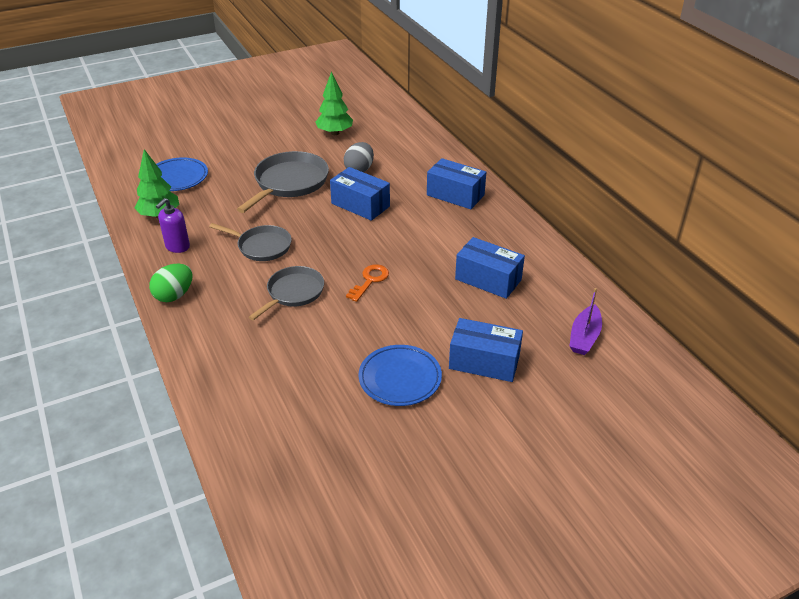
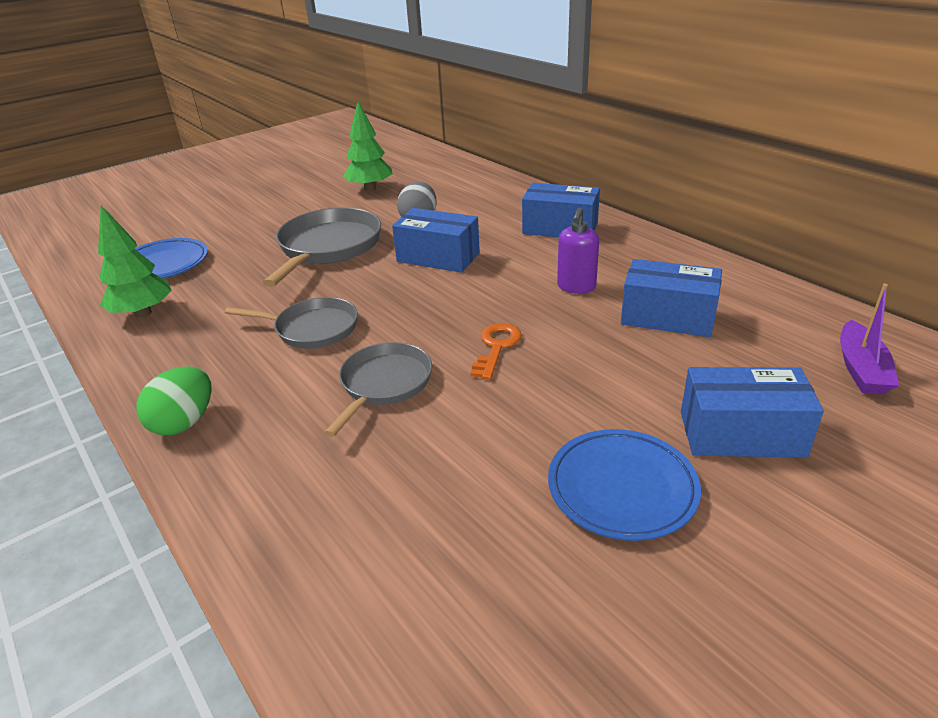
camera: 10 degrees left, 5 degrees down
purple soap dispenser [156,198,190,253] -> purple soap dispenser moved to [557,207,599,294]

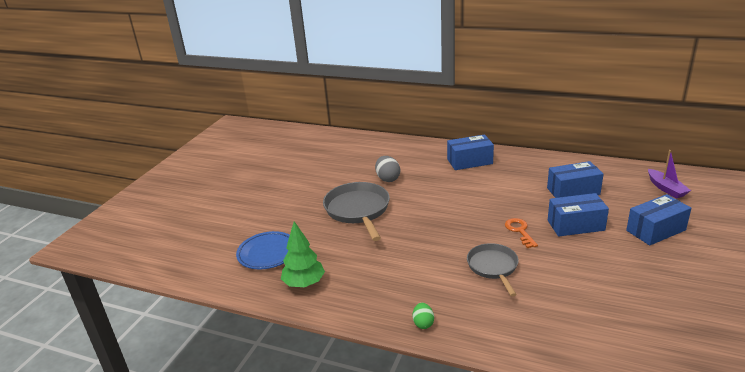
camera: 30 degrees left, 5 degrees down
green egg [136,366,212,435] -> green egg [412,303,434,329], size x0.63
grey pan [225,297,358,349] -> none
green tree [343,102,393,191] -> none
blue box [392,208,480,273] -> blue box moved to [548,193,609,236]
blue plate [548,429,701,541] -> none
purple soap dispenser [557,207,599,294] -> none

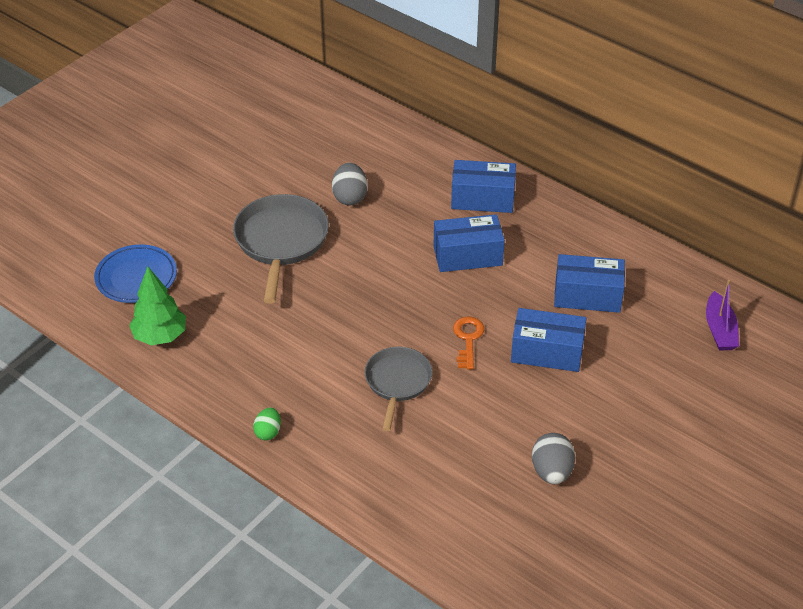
camera: 15 degrees right, 15 degrees up
blue box [626,194,691,245] -> blue box moved to [434,214,505,272]
none -> grey egg [532,433,575,484]

